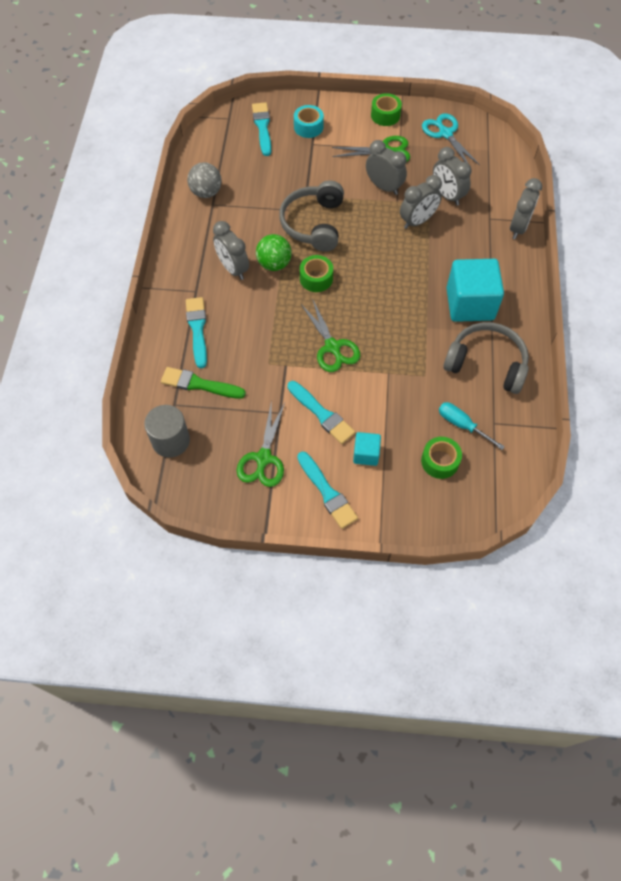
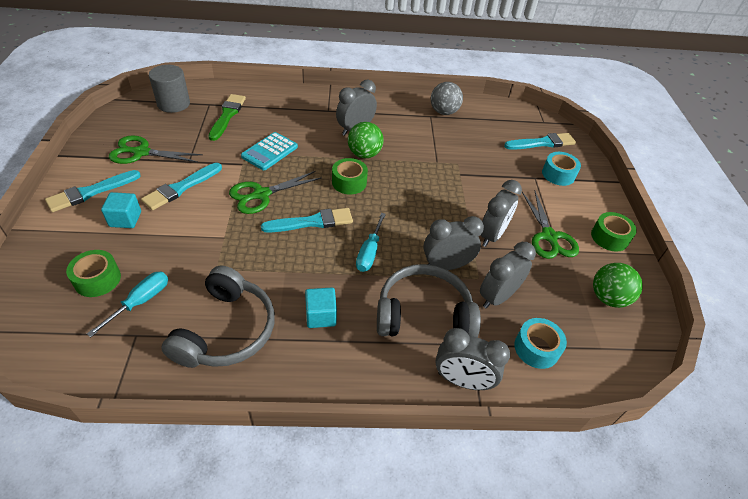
camera: 80 degrees right, 15 degrees down
turquoise brush [186,297,207,368] -> turquoise brush moved to [261,208,353,233]
grey headphones [279,181,344,252] -> grey headphones moved to [377,264,481,337]
grey clock [400,175,442,229] -> grey clock turned 120 degrees clockwise [423,216,484,270]
turquoise scissors [422,113,480,165] -> green ball [593,263,643,308]
turquoise cube [446,259,504,322] -> turquoise cube [305,287,337,328], size x0.50
none -> turquoise calculator [241,132,298,170]
none -> turquoise screwdriver [356,213,386,272]
none -> turquoise tape [514,318,567,369]

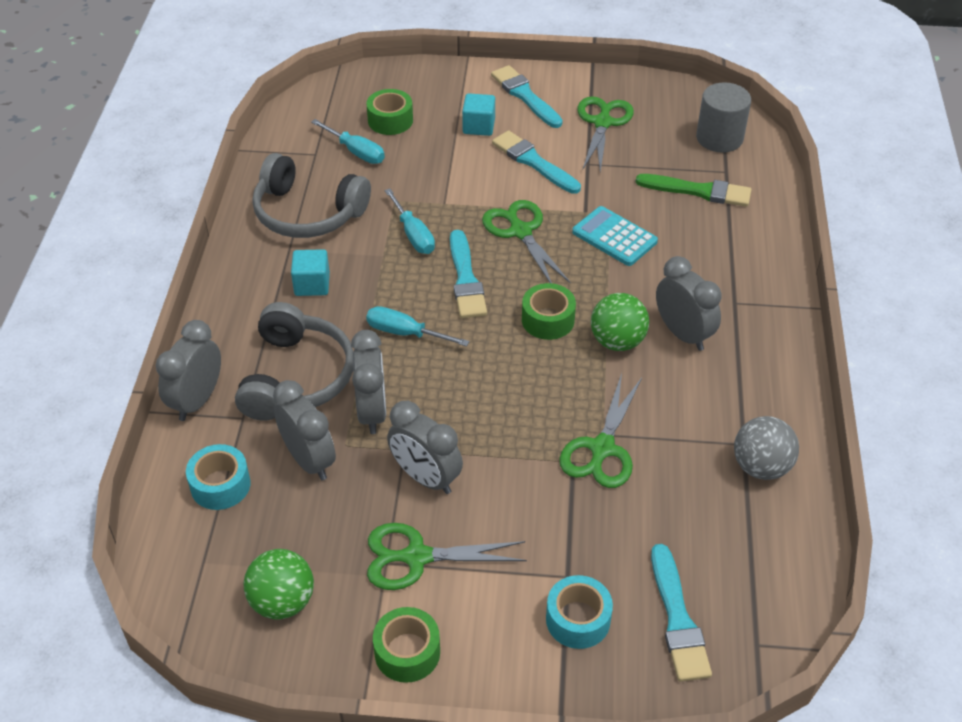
camera: 100 degrees right, 0 degrees up
none -> turquoise screwdriver [385,189,435,254]
none -> green scissors [559,373,642,488]

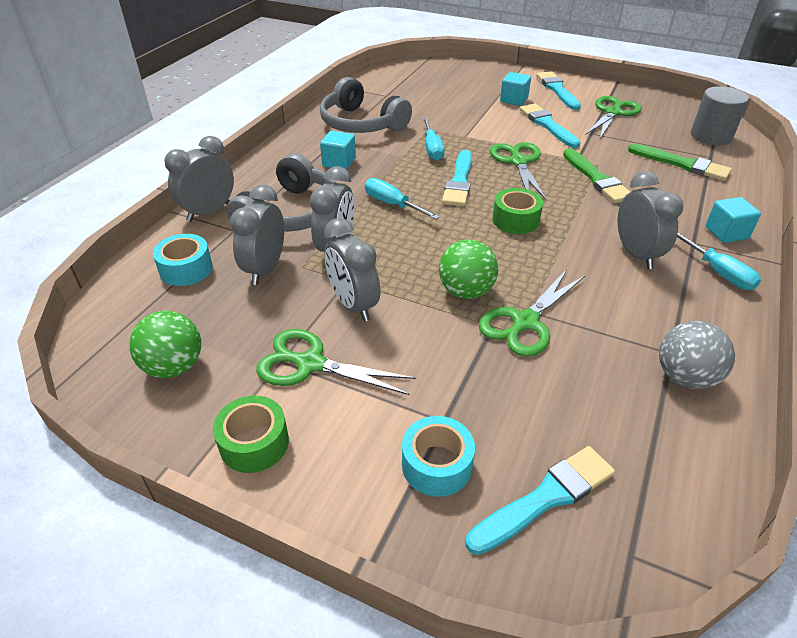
camera: 20 degrees right, 5 degrees down
grey clock [273,380,336,480] -> grey clock turned 150 degrees counterclockwise [230,185,284,285]
turquoise screwdriver [311,119,385,164] -> turquoise screwdriver moved to [677,233,761,290]
green tape [366,89,413,135] -> none
turquoise calculator [572,206,658,266] -> green brush [563,148,630,203]
green ball [591,293,649,351] -> green ball moved to [439,240,498,299]
turquoise brush [651,544,712,682] -> turquoise brush turned 135 degrees counterclockwise [465,446,615,555]
none -> turquoise cube [705,197,761,243]

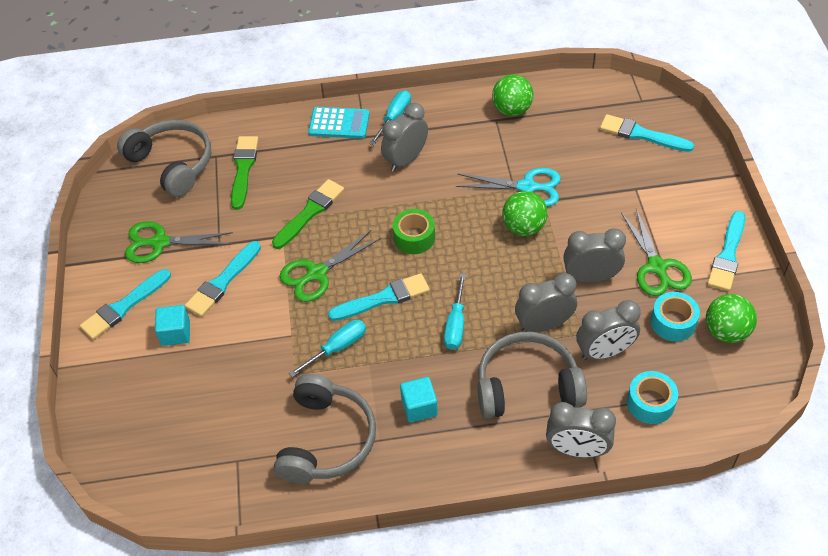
camera: 120 degrees left, 10 degrees up
green tape [213,396,289,473] -> turquoise brush [707,211,745,291]
grey clock [324,218,381,321] -> grey clock turned 120 degrees counterclockwise [563,228,626,283]
turquoise tape [402,416,475,497] -> turquoise tape moved to [651,292,700,341]
green scissors [479,269,585,357] -> turquoise scissors [456,168,561,207]
grey ball [659,321,735,389] -> green ball [492,74,534,116]
grey cylinder [691,86,749,145] -> grey headphones [117,119,211,197]
turquoise cube [705,197,761,243] -> turquoise calculator [308,107,370,139]

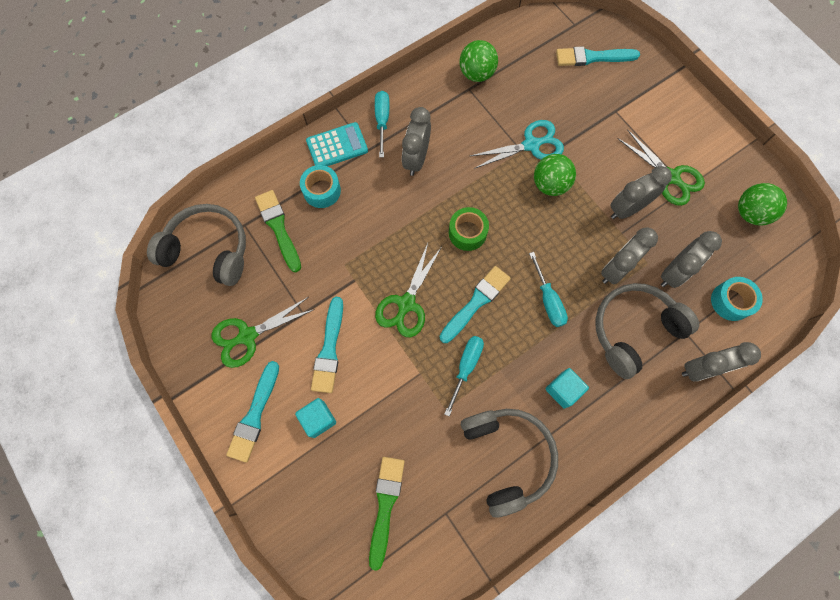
camera: 30 degrees left, 20 degrees up
green brush [272,179,344,249] -> green brush moved to [369,457,405,571]
turquoise tape [651,292,700,341] -> turquoise tape moved to [300,165,341,208]
turquoise brush [707,211,745,291] -> none

